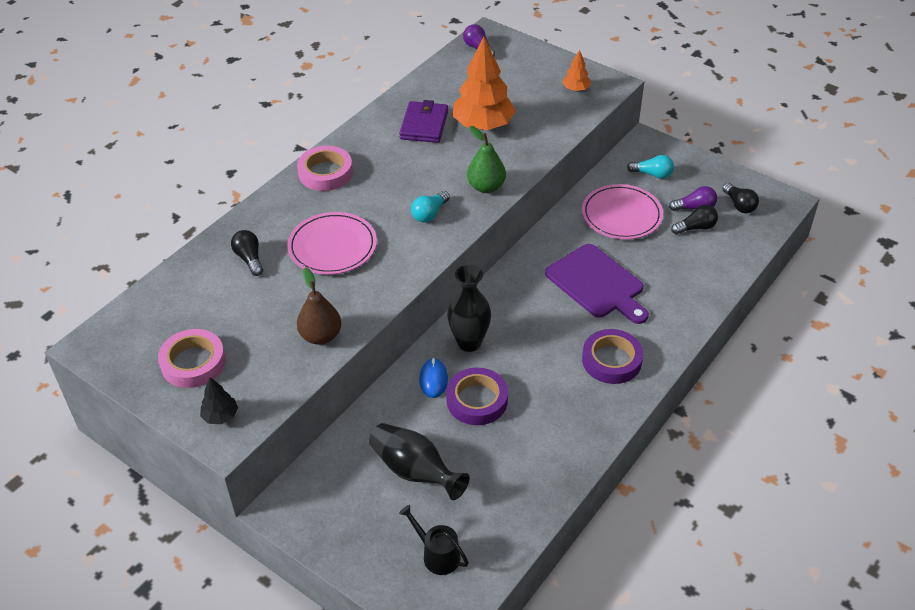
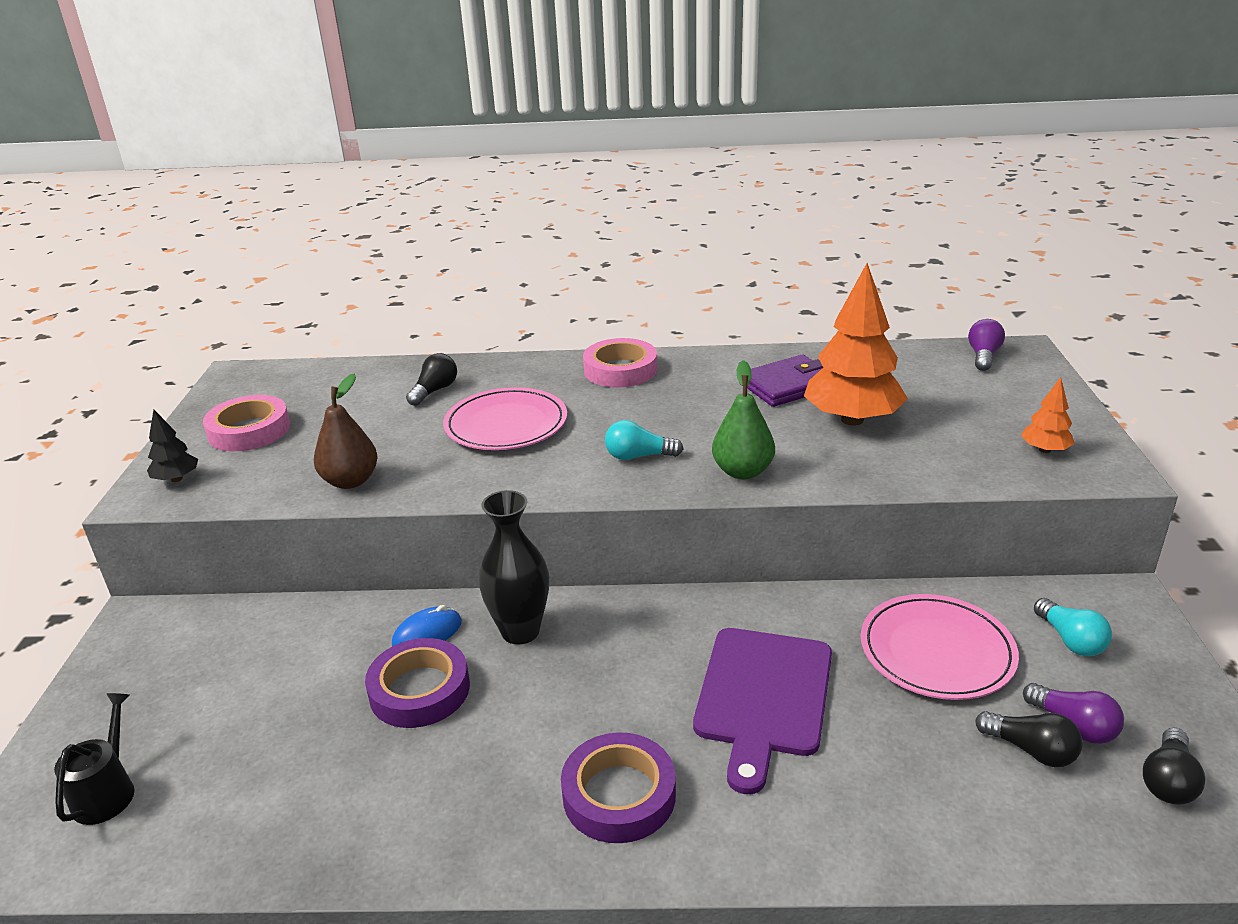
camera: 55 degrees right, 15 degrees down
black vase [369,423,470,500] -> none

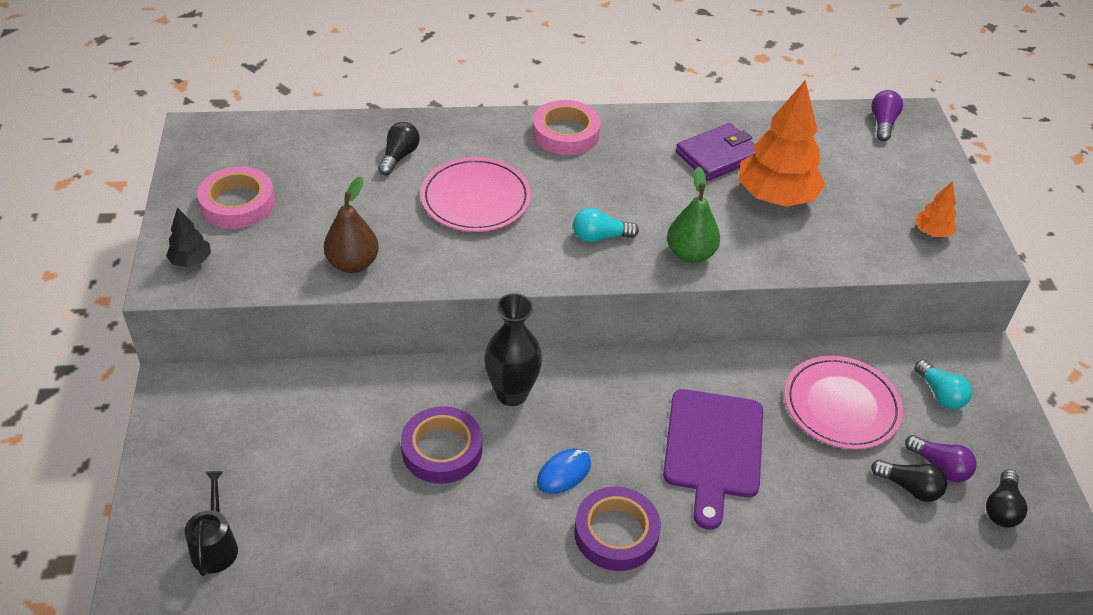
camera: 10 degrees left, 15 degrees up
blue mouse [392,605,462,646] -> blue mouse moved to [537,448,591,494]

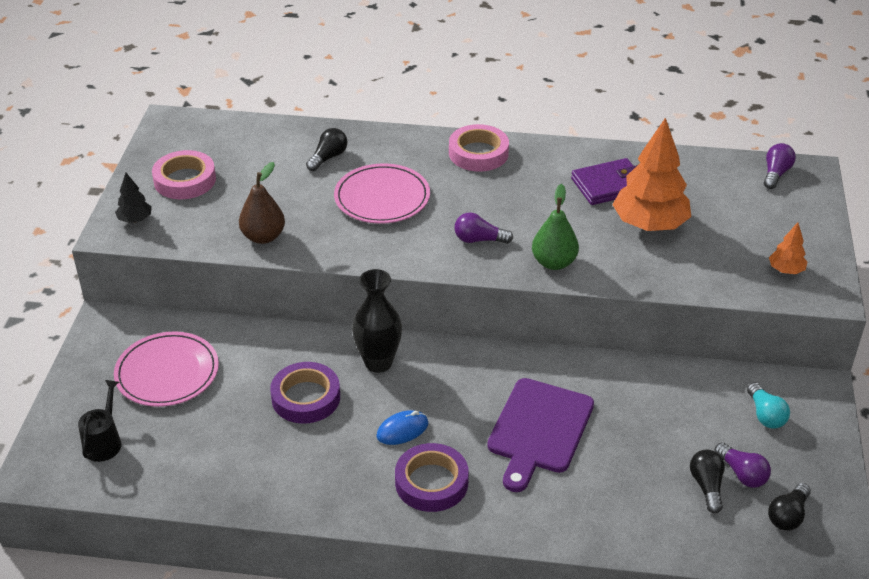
camera: 15 degrees right, 5 degrees down
turquoise light bulb [573,208,639,243] -> purple light bulb [454,212,513,244]
pink plate [784,356,903,449] -> pink plate moved to [114,331,219,407]
black light bulb [871,460,947,502] -> black light bulb turned 135 degrees counterclockwise [690,450,725,513]

